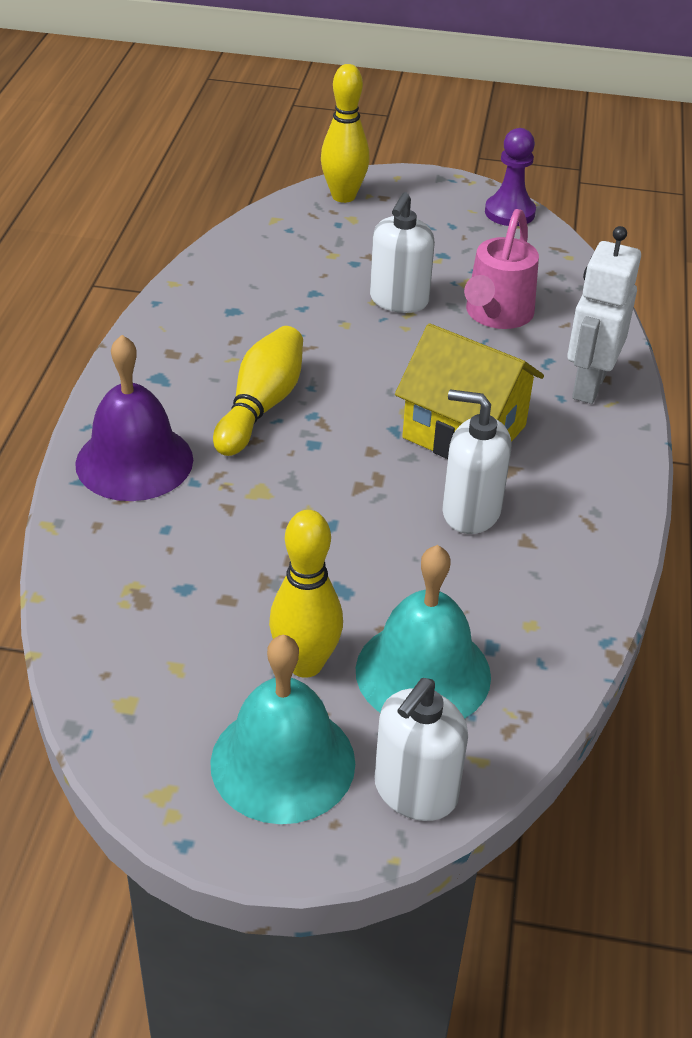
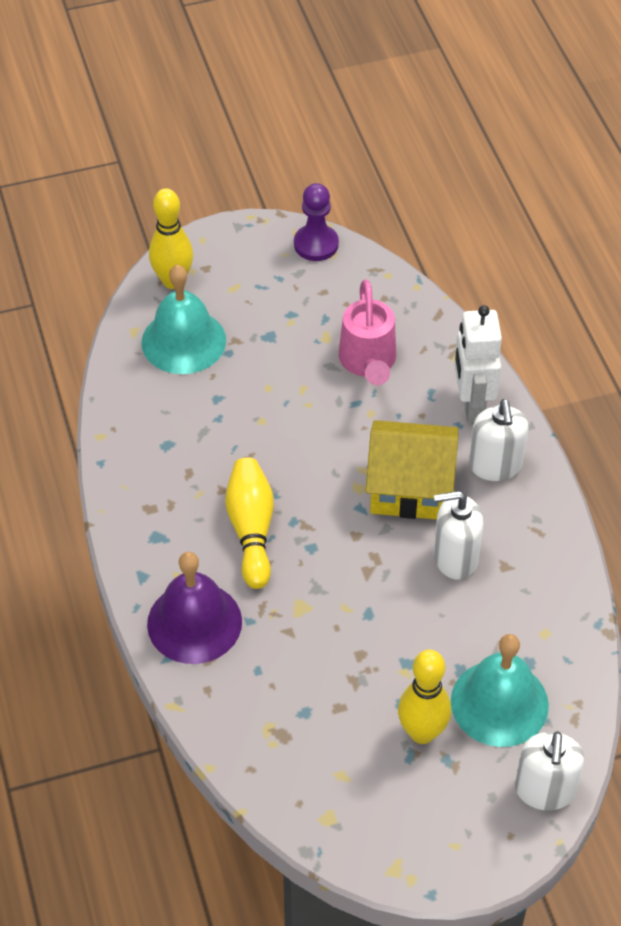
camera: 25 degrees left, 10 degrees up
turquoise bell [210,635,355,824] -> turquoise bell moved to [141,265,226,374]
white soap dispenser [370,192,435,313] -> white soap dispenser moved to [469,399,528,481]

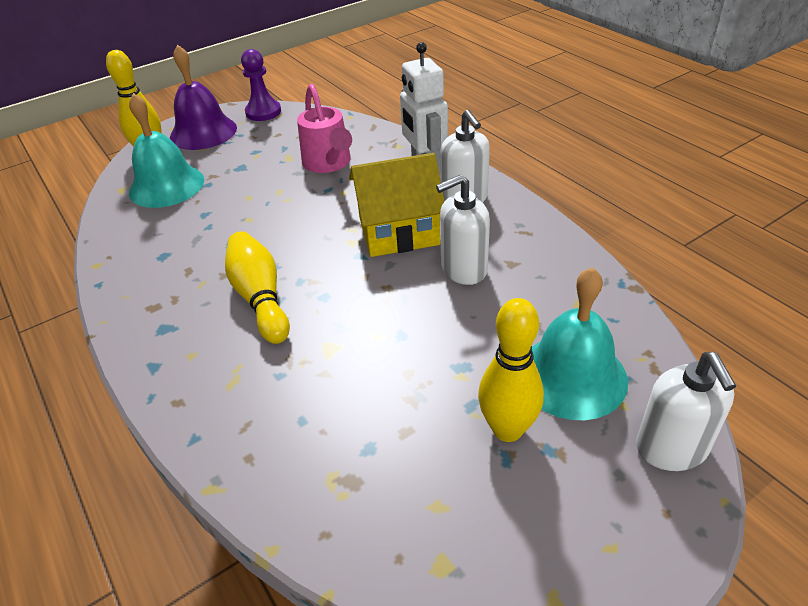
camera: 15 degrees left, 10 degrees down
purple bell [147,552,242,664] -> purple bell moved to [170,45,237,150]

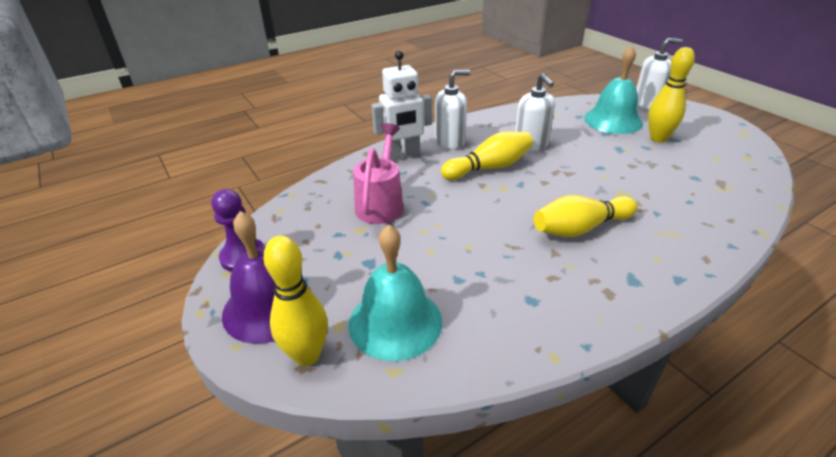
camera: 90 degrees left, 5 degrees down
pink watering can [297,84,352,173] -> pink watering can turned 60 degrees counterclockwise [353,123,404,224]
yellow house [349,153,445,257] -> yellow bowling pin [441,131,533,180]

